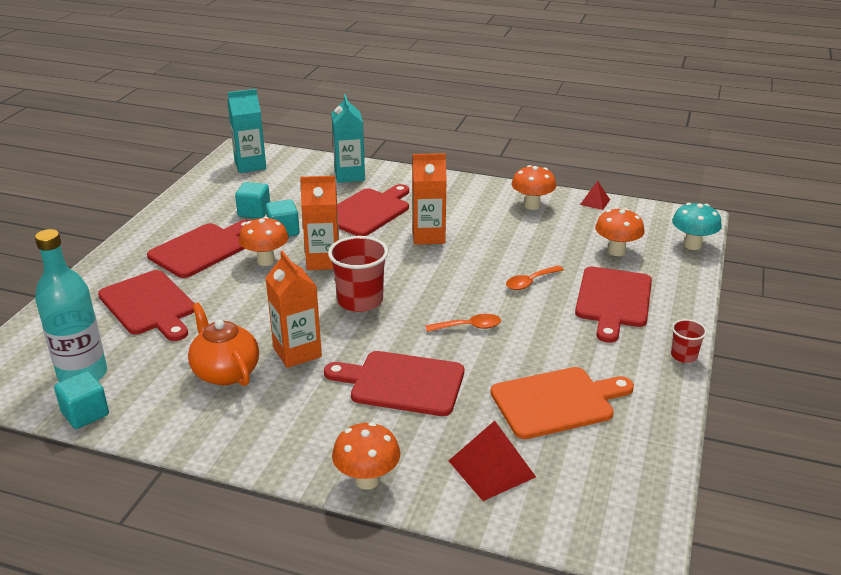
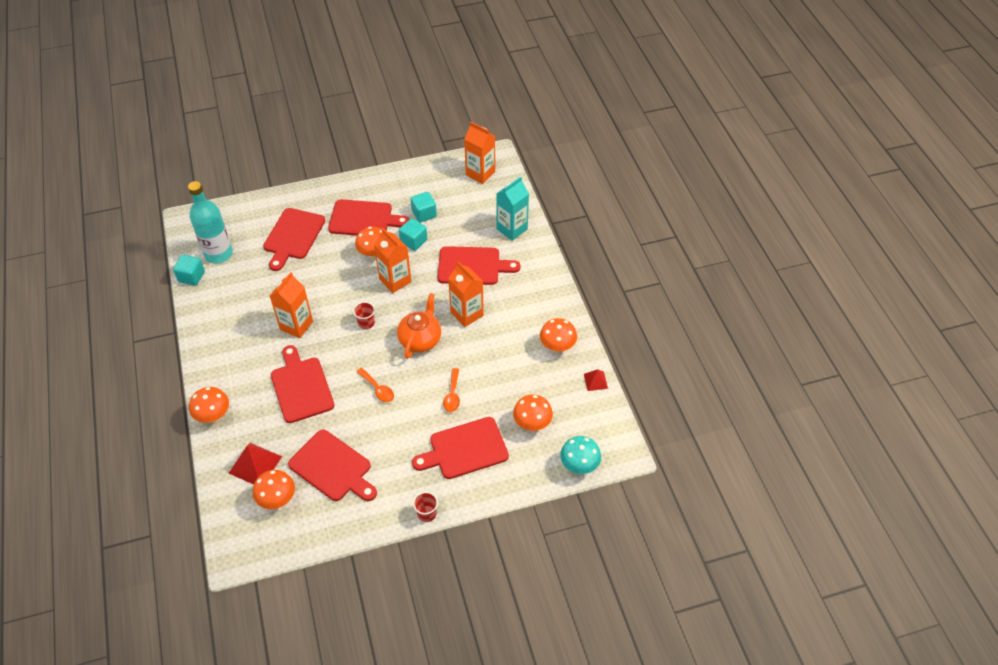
camera: 55 degrees right, 20 degrees up
orange teapot [188,302,259,386] -> orange teapot moved to [397,293,441,359]
turquoise carton [228,89,266,173] -> orange carton [464,122,495,184]
red cup [328,236,388,312] -> red cup [353,302,375,329], size x0.53
orange cutting board [490,367,634,439] -> red cutting board [288,430,377,501]
orange spoon [506,266,564,290] -> orange spoon turned 105 degrees counterclockwise [443,368,460,412]
none -> orange mushroom [253,470,295,509]

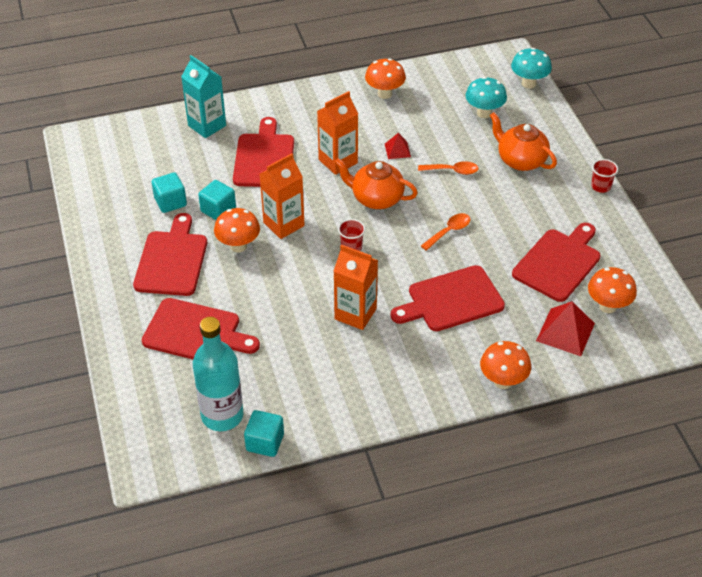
camera: 90 degrees left, 5 degrees down
red cutting board [412,417,509,479] -> orange teapot [490,112,557,171]
orange carton [464,122,495,184] -> none
orange mushroom [513,394,553,431] -> turquoise mushroom [465,77,507,118]
red pyramid [584,369,608,391] -> red pyramid moved to [385,133,411,159]

